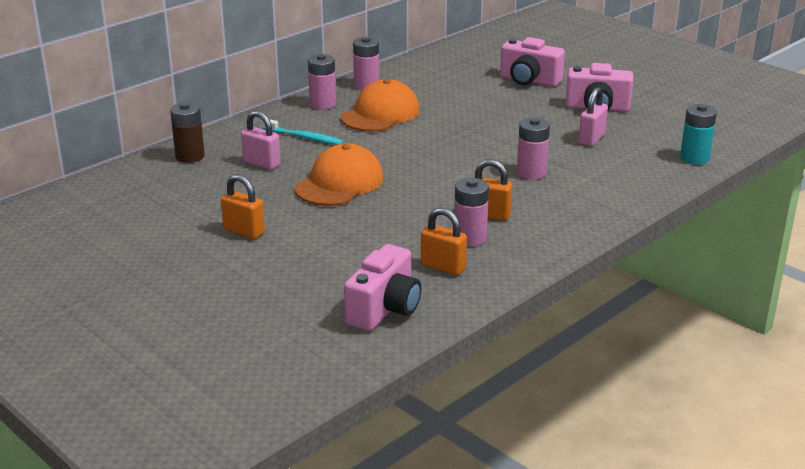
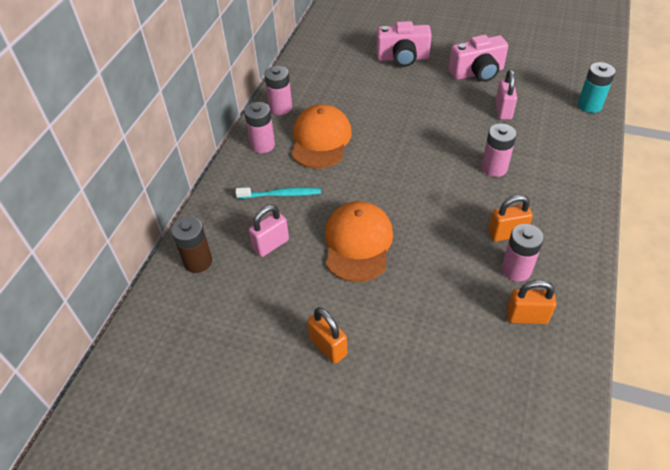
camera: 25 degrees left, 20 degrees up
orange padlock [221,174,265,239] -> orange padlock turned 45 degrees clockwise [307,307,347,364]
pink padlock [241,110,281,170] -> pink padlock turned 45 degrees counterclockwise [249,205,289,257]
pink camera [344,244,421,331] -> none

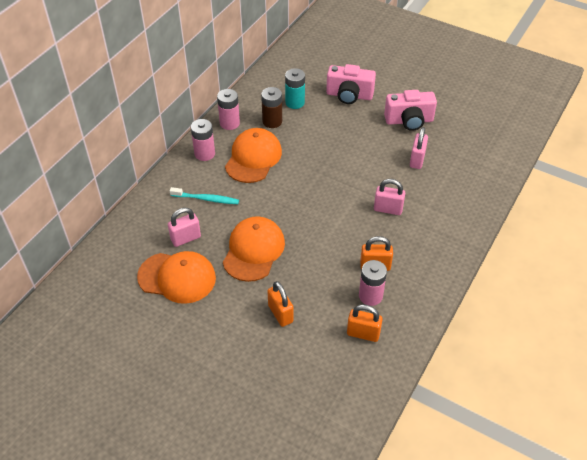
camera: 10 degrees right, 0 degrees up
brown battery [172,217,212,273] -> brown battery moved to [261,87,282,128]
orange padlock [307,307,347,364] -> orange padlock moved to [267,281,294,327]
pink battery [481,124,517,177] -> pink padlock [374,179,405,215]
turquoise battery [578,62,616,113] -> turquoise battery moved to [285,68,305,109]
none -> orange cap [137,251,216,304]

